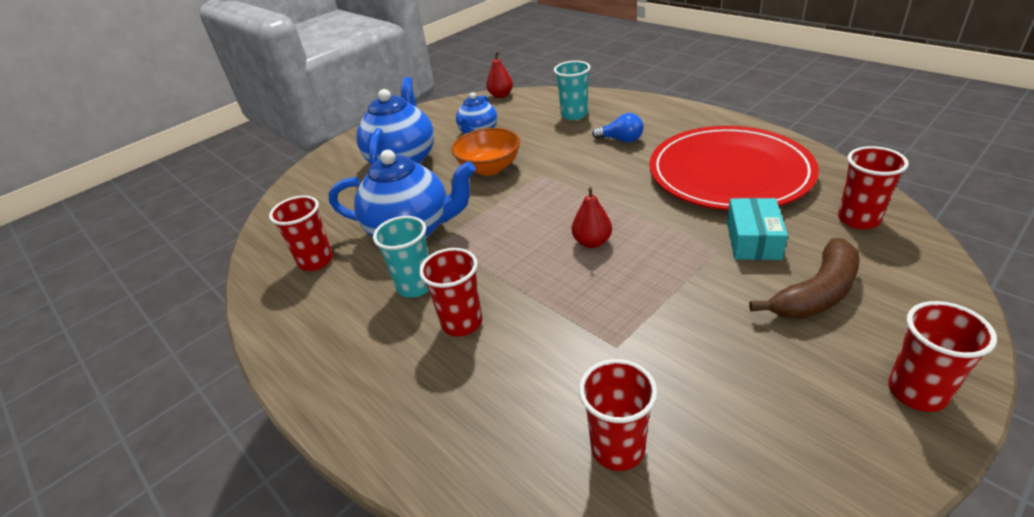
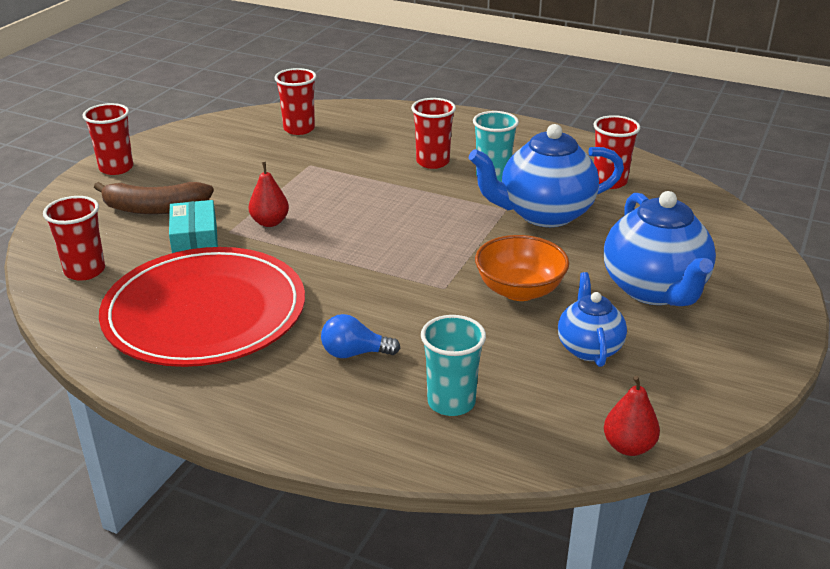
camera: 155 degrees right, 5 degrees down
red pear [572,187,612,248] -> red pear moved to [249,162,289,227]
brown banana [749,238,860,319] -> brown banana turned 120 degrees counterclockwise [94,182,214,215]

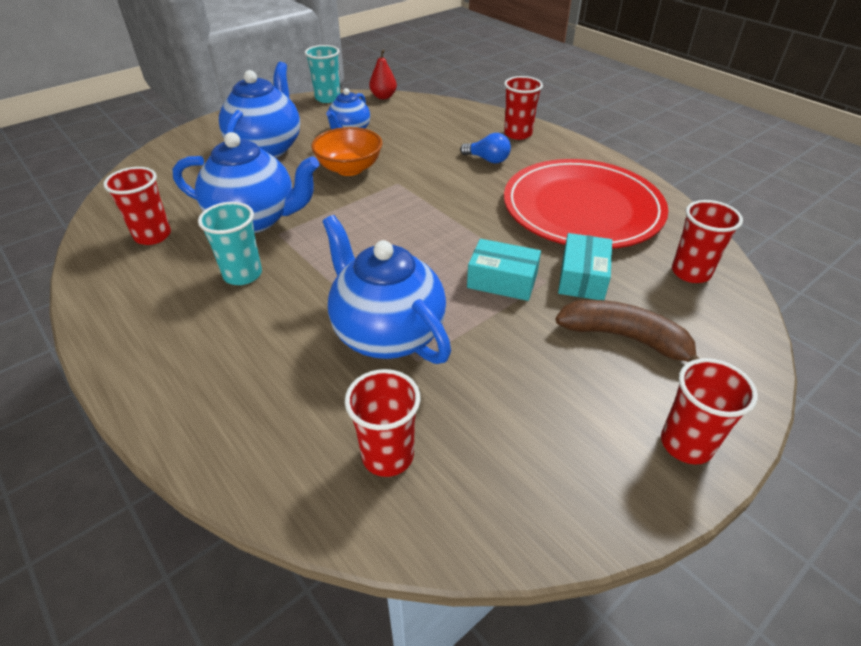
camera: 155 degrees left, 10 degrees up
red pear [249,162,289,227] -> turquoise box [467,239,541,301]
red cup [411,98,456,169] -> red cup moved to [504,76,543,140]
turquoise cup [421,315,486,416] -> turquoise cup moved to [305,45,340,103]
none -> blue teapot [322,215,451,364]

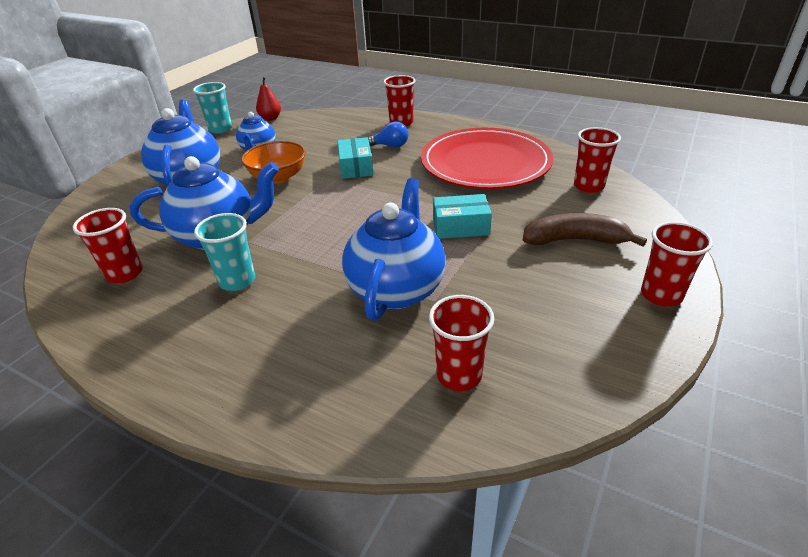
camera: 20 degrees left, 5 degrees down
blue teapot [322,215,451,364] -> blue teapot turned 75 degrees clockwise [342,178,446,321]
turquoise box [558,233,612,300] -> turquoise box moved to [338,137,373,179]

